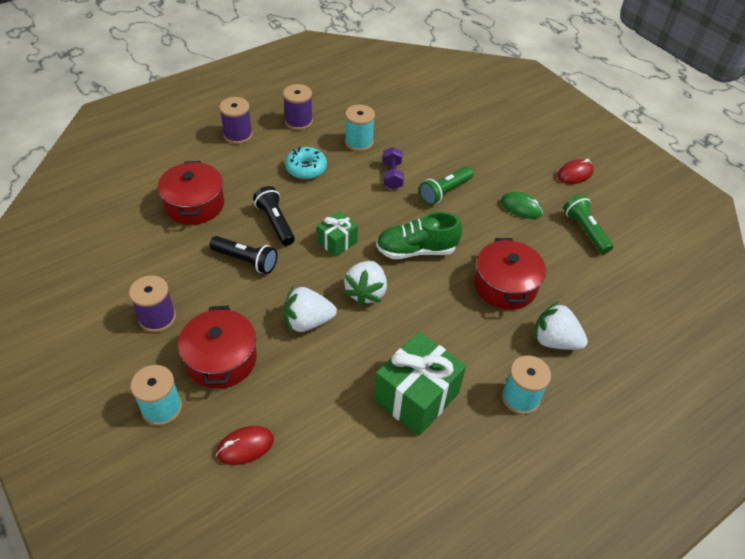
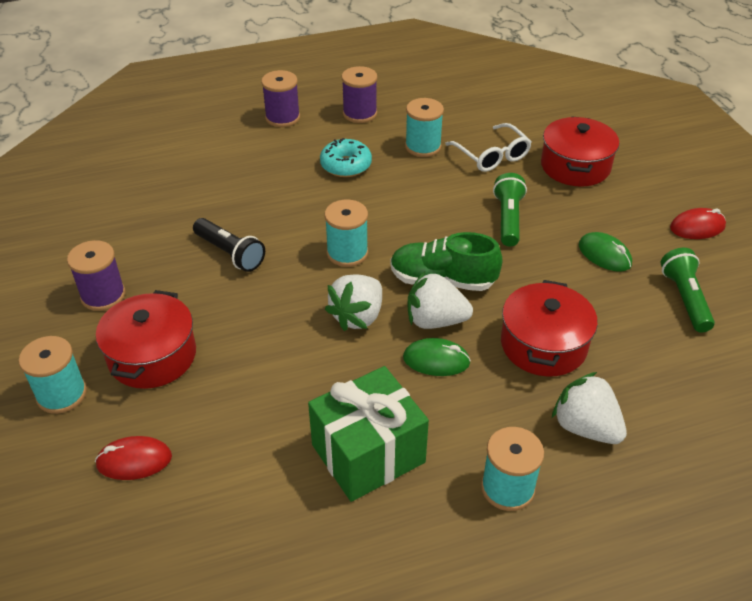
camera: 20 degrees right, 5 degrees down
red pot [158,161,224,225] -> red pot moved to [541,117,619,187]
black flashlight [253,186,295,246] -> none
white strawberry [284,287,337,332] -> white strawberry moved to [407,271,473,329]
green gift [317,211,358,257] -> turquoise spool [325,199,368,267]
purple dumbbell [383,147,404,190] -> none
green flashlight [419,166,473,205] -> green flashlight turned 120 degrees clockwise [493,173,527,247]
none -> green mouse [403,338,471,376]
none -> white glasses [445,123,532,172]

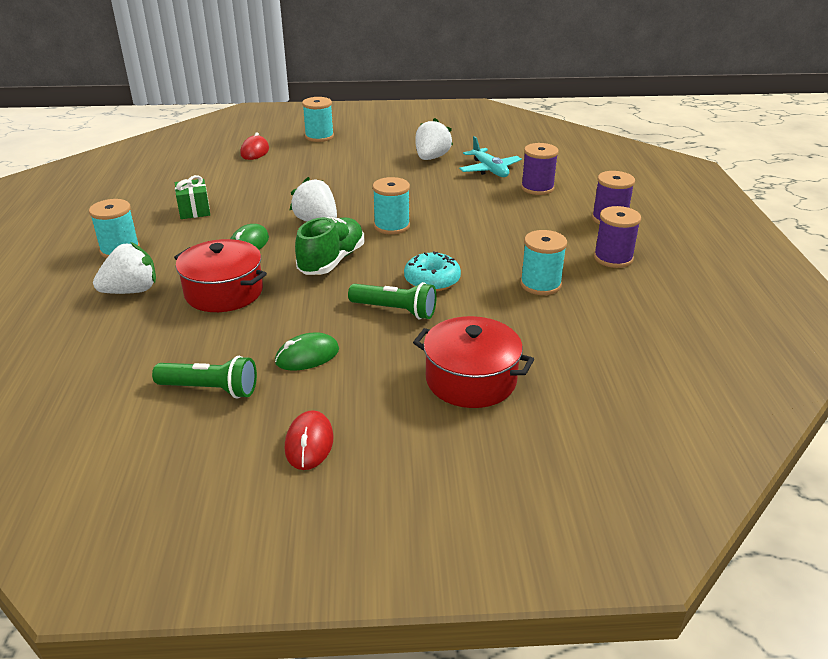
camera: 105 degrees right, 10 degrees down
purple spool [67,240,125,311] -> purple spool moved to [521,143,559,195]
red pot [96,290,196,389] -> none
black flashlight [193,218,265,272] -> none
green gift [308,366,429,502] -> green gift [175,175,210,219], size x0.55
turquoise donut [320,138,372,177] -> turquoise donut moved to [404,251,461,291]
white strawberry [407,271,473,329] -> white strawberry moved to [415,118,453,160]
white glasses [445,123,532,172] -> none
none -> turquoise plane [459,136,522,177]

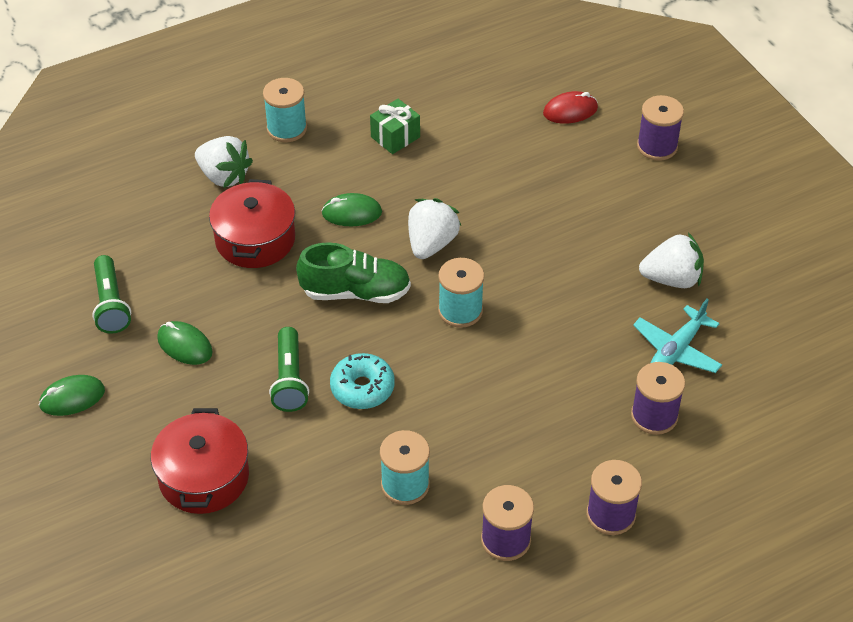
camera: 65 degrees right, 15 degrees up
red mouse [285,410,334,470] -> green mouse [39,375,105,416]
turquoise spool [302,97,334,142] -> purple spool [637,95,684,161]

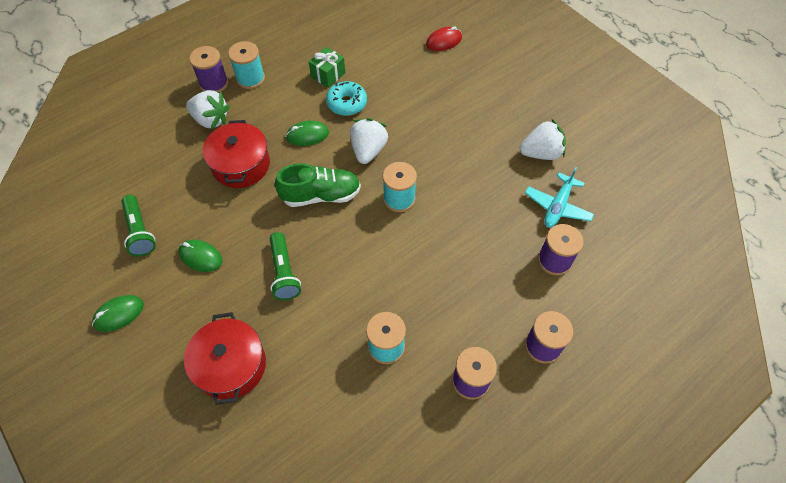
camera: 10 degrees left, 10 degrees up
turquoise donut [330,353,395,409] -> turquoise donut moved to [326,81,367,116]
purple spool [637,95,684,161] -> purple spool moved to [189,46,228,93]

